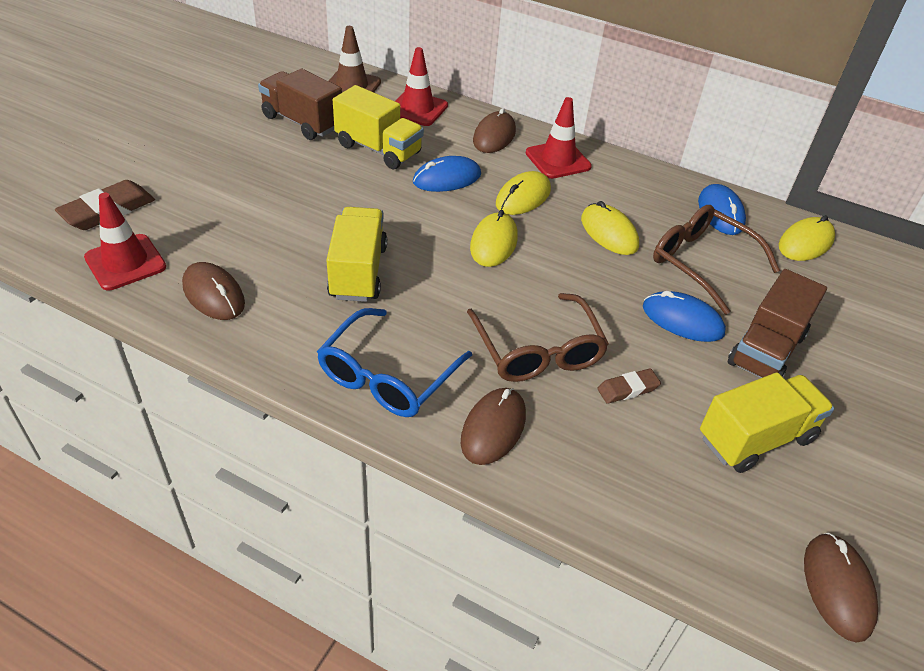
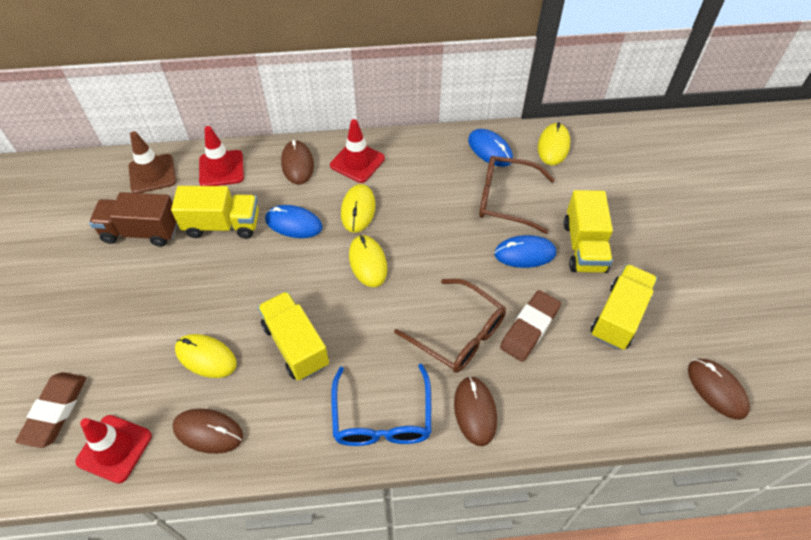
camera: 30 degrees left, 10 degrees up
blue mouse [413,156,481,192] -> blue mouse turned 75 degrees clockwise [265,205,323,238]
yellow mouse [581,201,639,255] -> yellow mouse moved to [175,334,237,378]
brown eraser [597,368,661,404] -> brown eraser [500,290,561,362], size x1.73
brown truck [728,269,827,378] -> yellow truck [564,190,613,273]

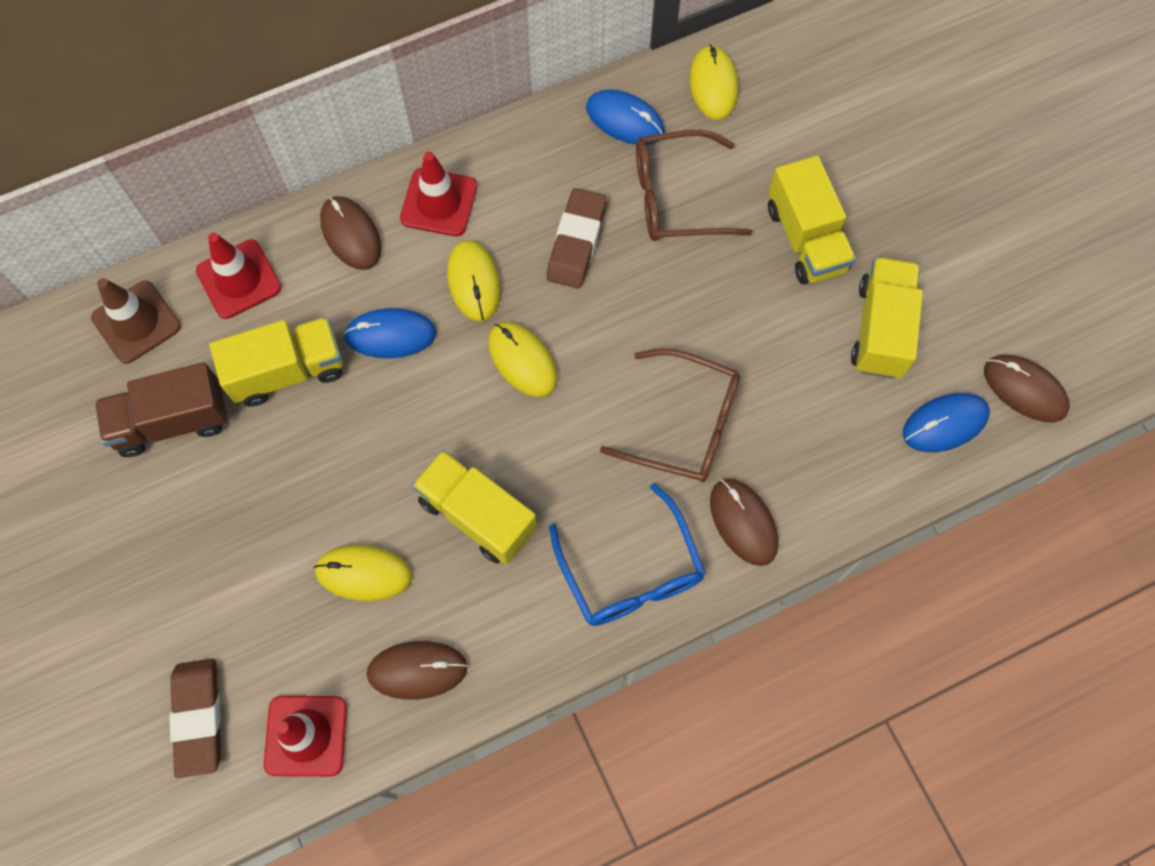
camera: 20 degrees left, 15 degrees up
blue mouse [494,235,556,268] -> blue mouse moved to [903,393,990,452]
brown eraser [500,290,561,362] -> brown eraser moved to [547,188,607,289]

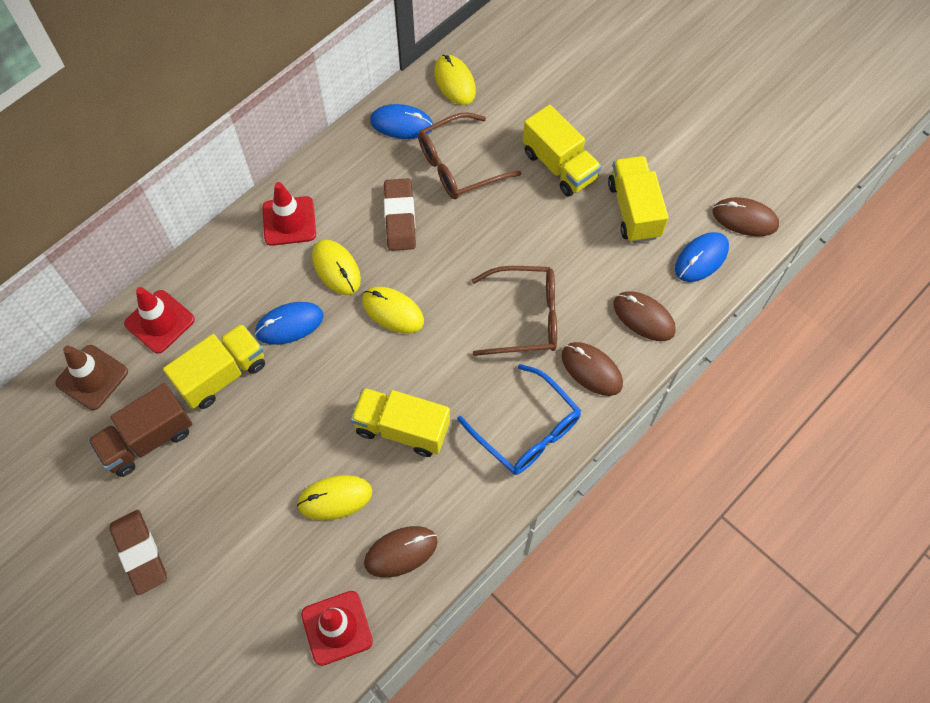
camera: 20 degrees left, 5 degrees down
brown eraser [169,659,221,778] -> brown eraser moved to [110,510,167,595]
brown mouse [320,196,382,270] -> brown mouse moved to [614,291,676,341]

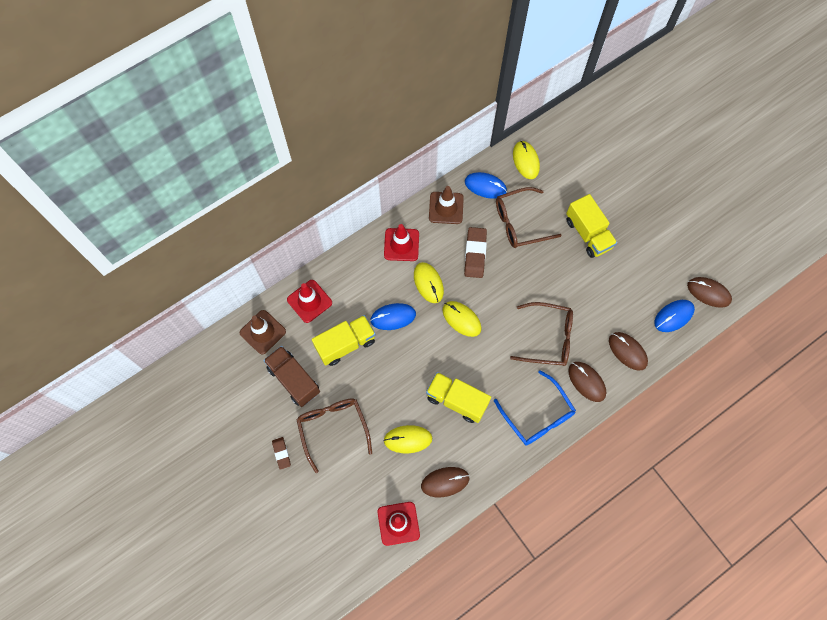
camera: 10 degrees right, 5 degrees up
brown truck [88,383,192,477] -> brown truck turned 75 degrees clockwise [263,346,320,407]
brown eraser [110,510,167,595] -> brown eraser [272,437,291,470], size x0.58
yellow truck [608,156,669,243] -> none
none -> brown glasses [297,398,372,473]
none -> brown traffic cone [429,186,464,224]

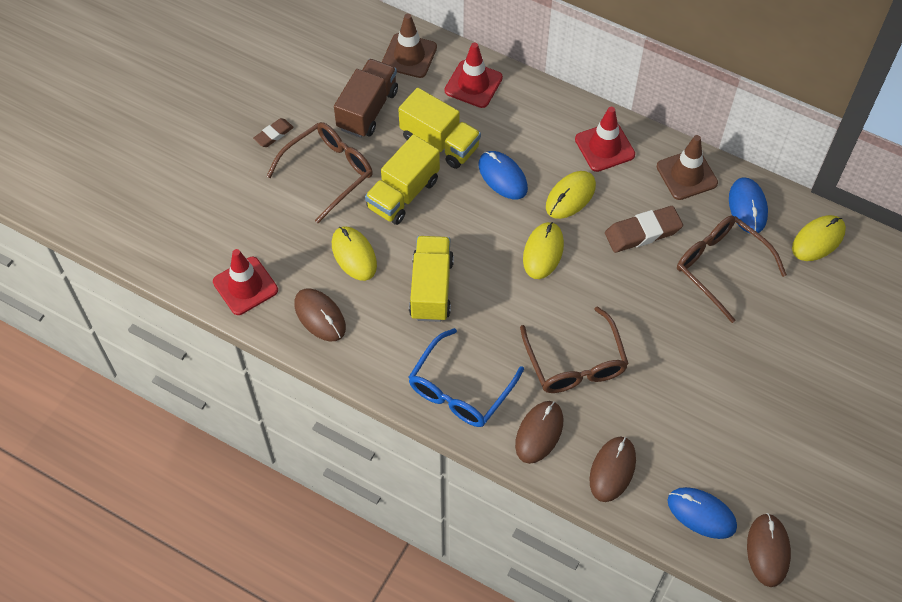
camera: 65 degrees right, 10 degrees down
yellow truck [566,194,617,258] -> yellow truck moved to [365,135,440,225]

